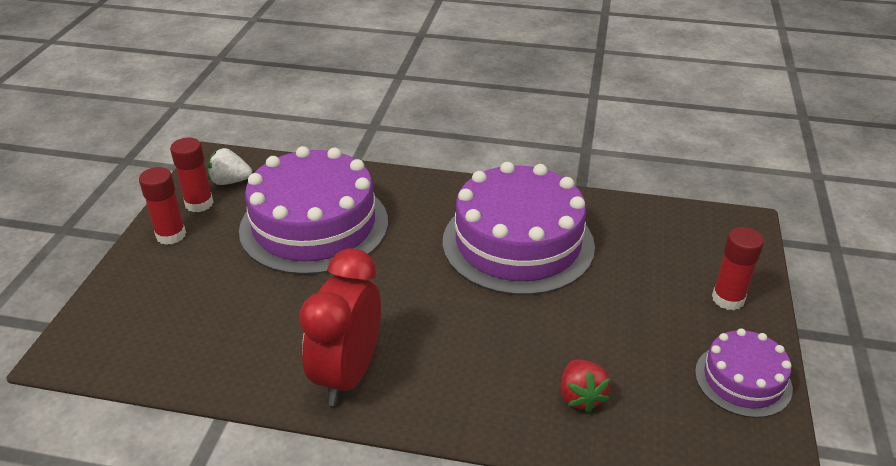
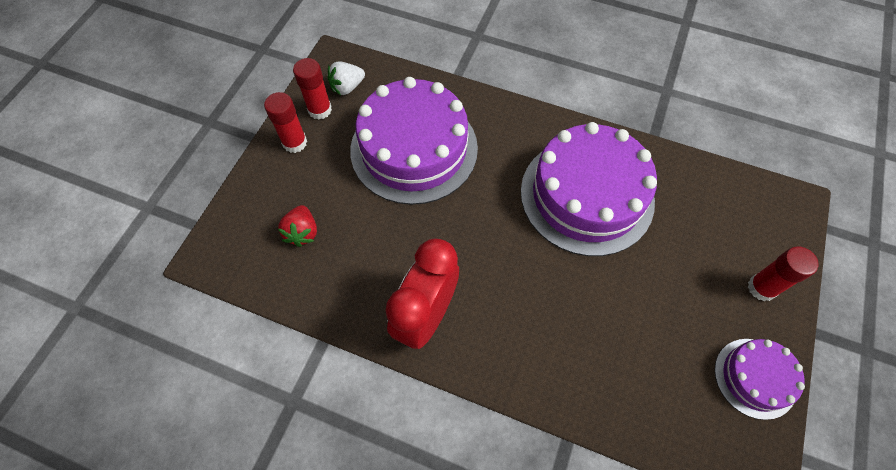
camera: 10 degrees right, 25 degrees up
white strawberry [208,148,252,185] -> white strawberry turned 45 degrees counterclockwise [327,61,365,95]
red strawberry [560,360,611,413] -> red strawberry moved to [278,205,317,247]

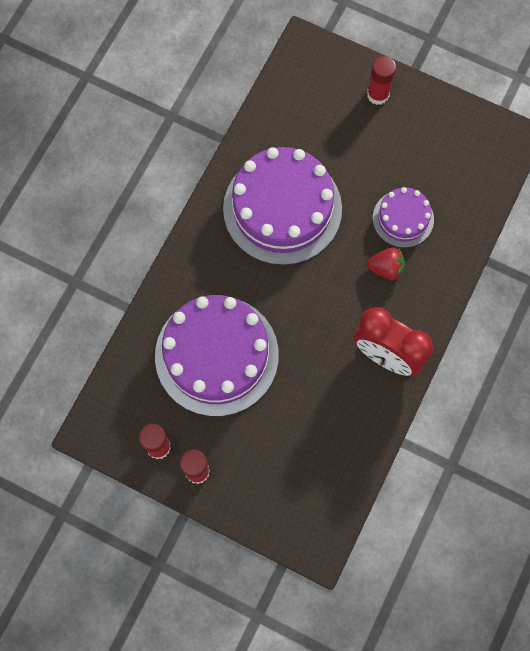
camera: 85 degrees left, 10 degrees up
red strawberry [278,205,317,247] -> red strawberry moved to [366,247,405,280]
white strawberry [327,61,365,95] -> none
purple cake [715,339,805,420] -> purple cake moved to [373,187,434,248]

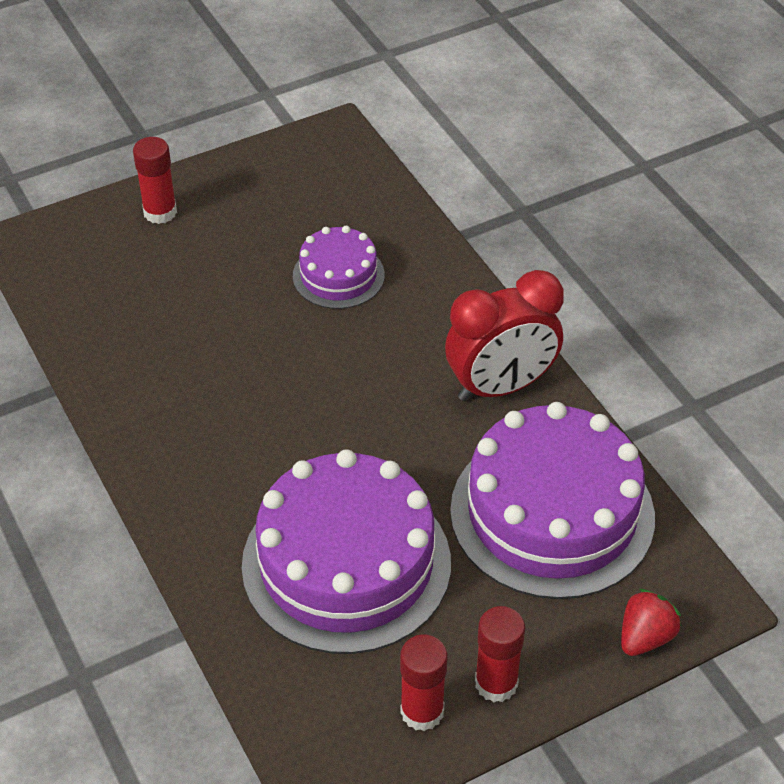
camera: 55 degrees left, 25 degrees down
purple cake [223,147,342,265] -> purple cake moved to [450,402,655,599]
red strawberry [366,247,405,280] -> red strawberry moved to [621,589,681,656]

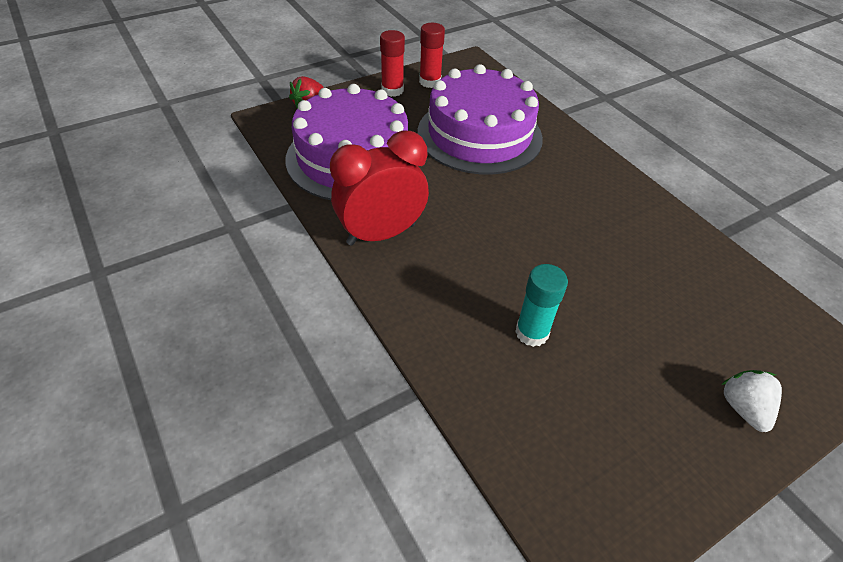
camera: 175 degrees right, 0 degrees up
red glue stick [133,137,177,224] -> white strawberry [721,370,782,432]
purple cake [293,226,385,309] -> turquoise glue stick [515,264,568,347]

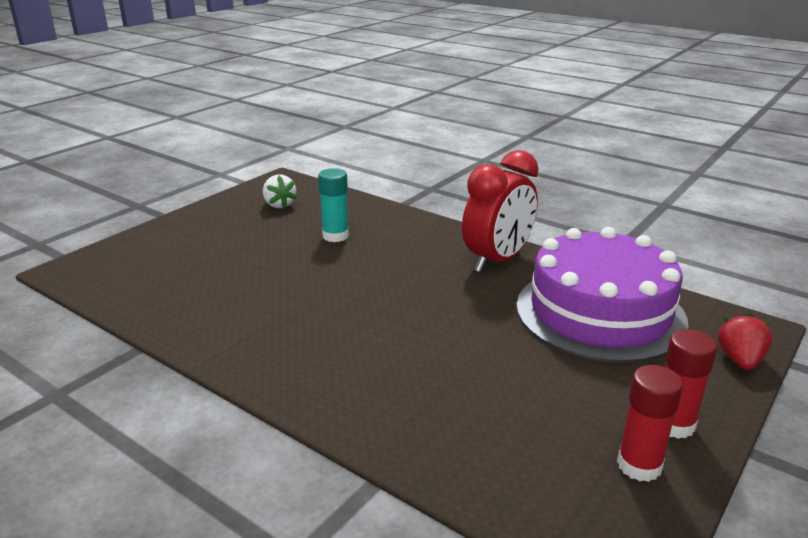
camera: 160 degrees right, 20 degrees down
purple cake [418,64,543,175] -> none
white strawberry [721,370,782,432] -> white strawberry moved to [263,175,297,209]

